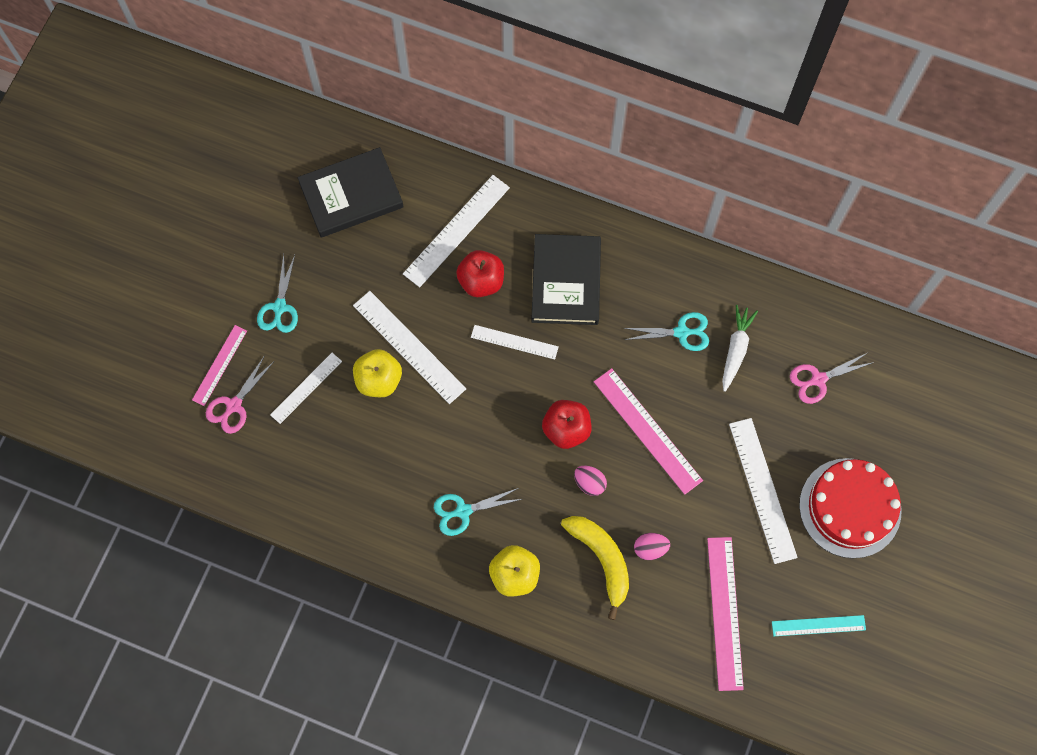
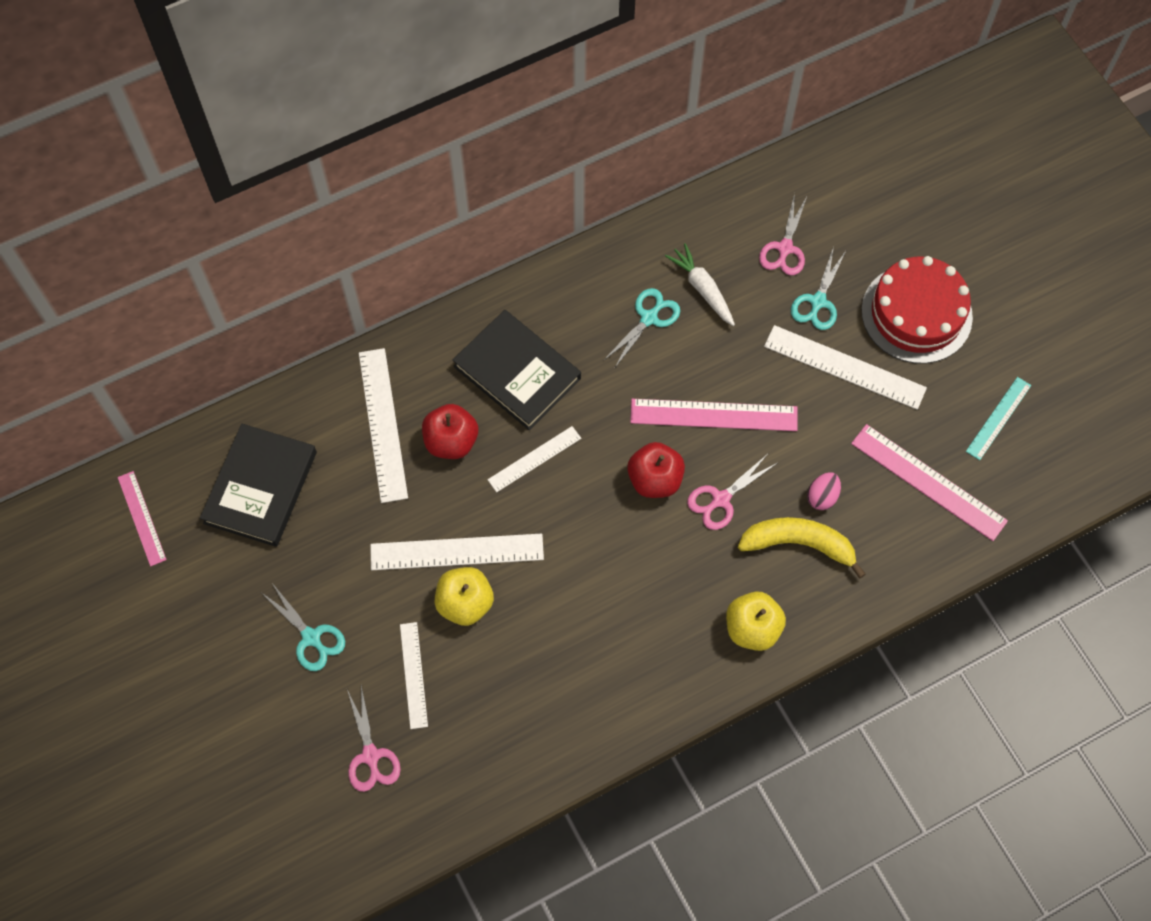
camera: 50 degrees left, 5 degrees down
pink ruler [192,325,247,406] -> pink ruler moved to [118,471,167,566]
turquoise scissors [434,488,522,536] -> turquoise scissors moved to [791,247,846,330]
pink egg [574,466,607,496] -> pink scissors [687,454,777,530]

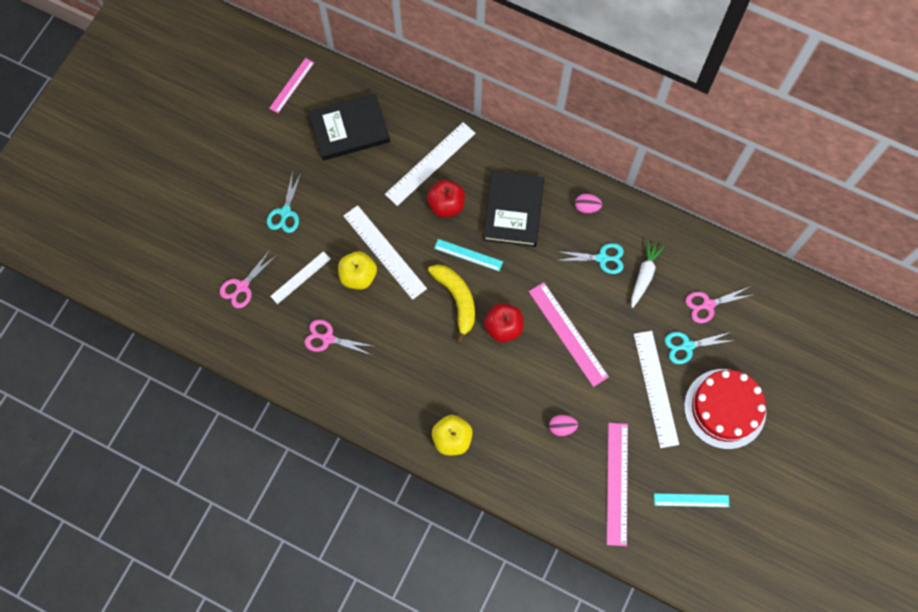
camera: 55 degrees right, 5 degrees up
white ruler [488,426,581,492] -> turquoise ruler [434,239,503,271]
pink scissors [687,454,777,530] -> pink scissors moved to [305,319,372,355]
yellow banana [738,517,866,578] -> yellow banana moved to [428,264,475,344]
none -> pink egg [575,194,602,214]

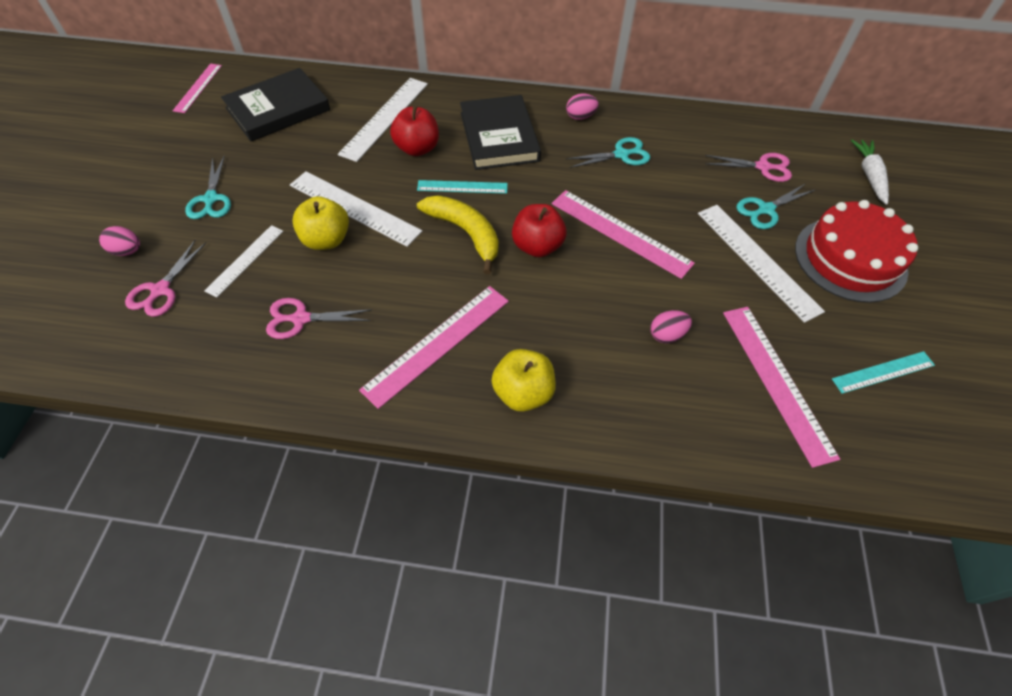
camera: 20 degrees left, 15 degrees down
white carrot [631,240,665,308] -> white carrot moved to [851,140,889,205]
pink scissors [686,286,752,323] -> pink scissors turned 135 degrees counterclockwise [705,153,792,182]
none -> pink egg [99,226,140,256]
none -> pink ruler [359,286,509,409]

